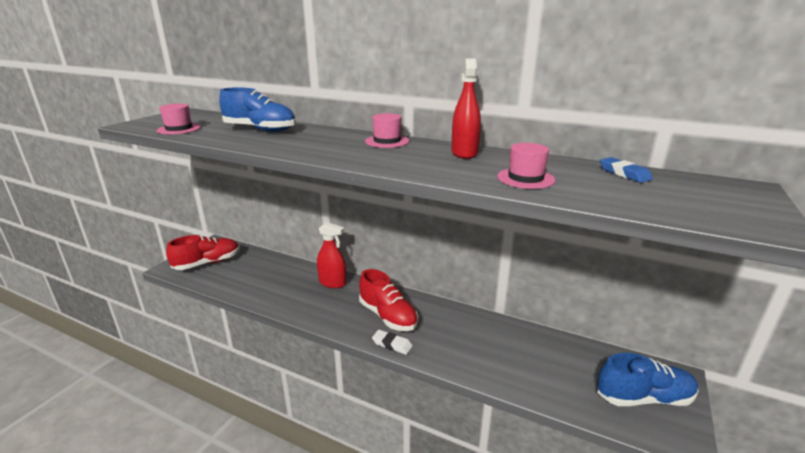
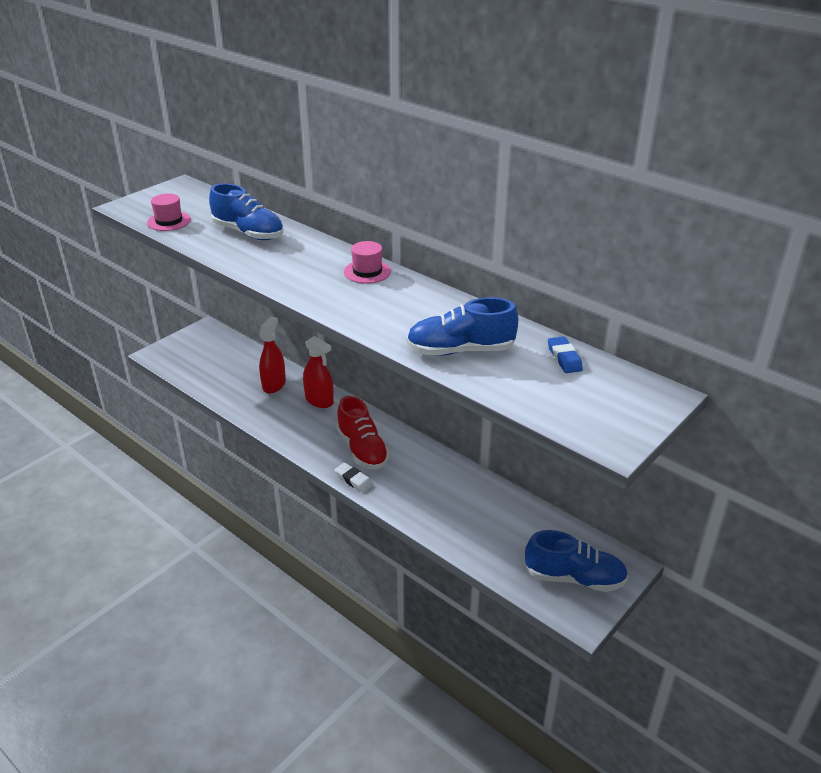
camera: 15 degrees right, 10 degrees up
red shoe [166,235,240,270] -> none
red spray bottle [451,58,481,159] -> red spray bottle moved to [259,317,286,394]
pink hat [497,143,555,189] -> blue shoe [406,297,518,355]

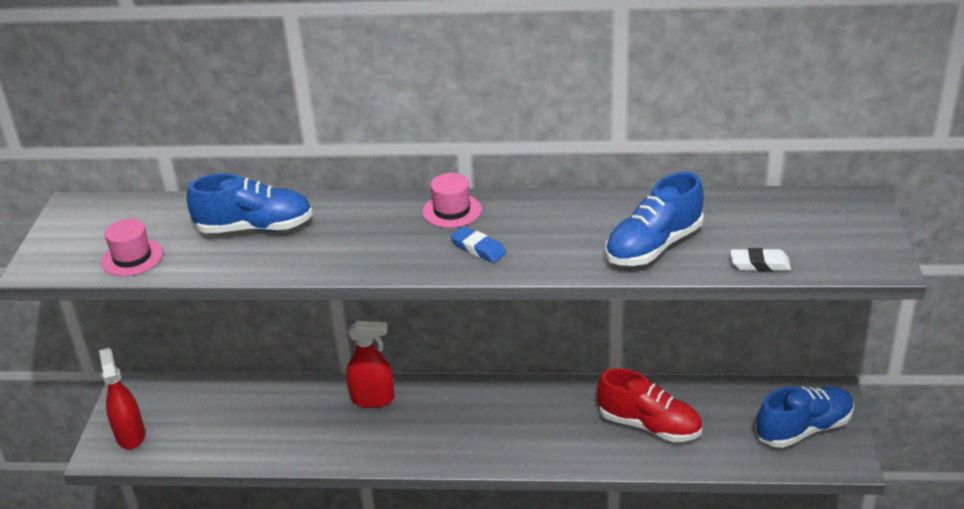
camera: 35 degrees left, 0 degrees up
red spray bottle [259,317,286,394] -> red spray bottle moved to [99,348,145,449]
white eraser [334,463,373,493] -> white eraser moved to [730,248,791,271]
red shoe [336,396,389,470] -> red shoe moved to [597,368,702,442]
blue eraser [548,336,583,373] -> blue eraser moved to [450,227,506,263]

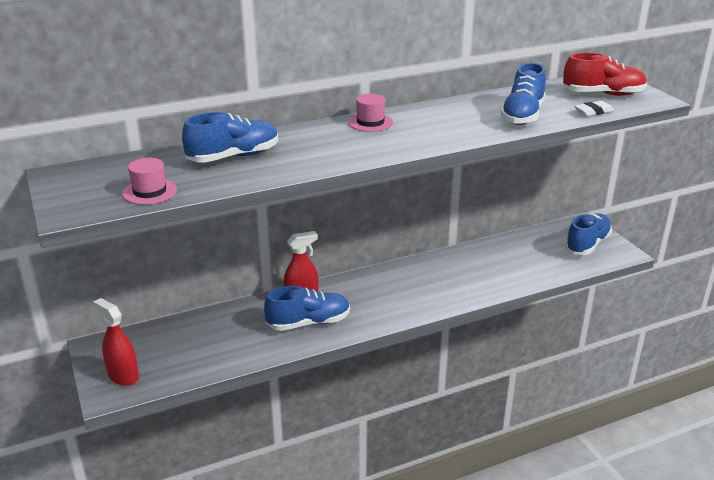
camera: 30 degrees left, 5 degrees down
blue eraser [450,227,506,263] -> none
red shoe [597,368,702,442] -> red shoe moved to [563,53,647,96]
none -> blue shoe [264,286,350,331]

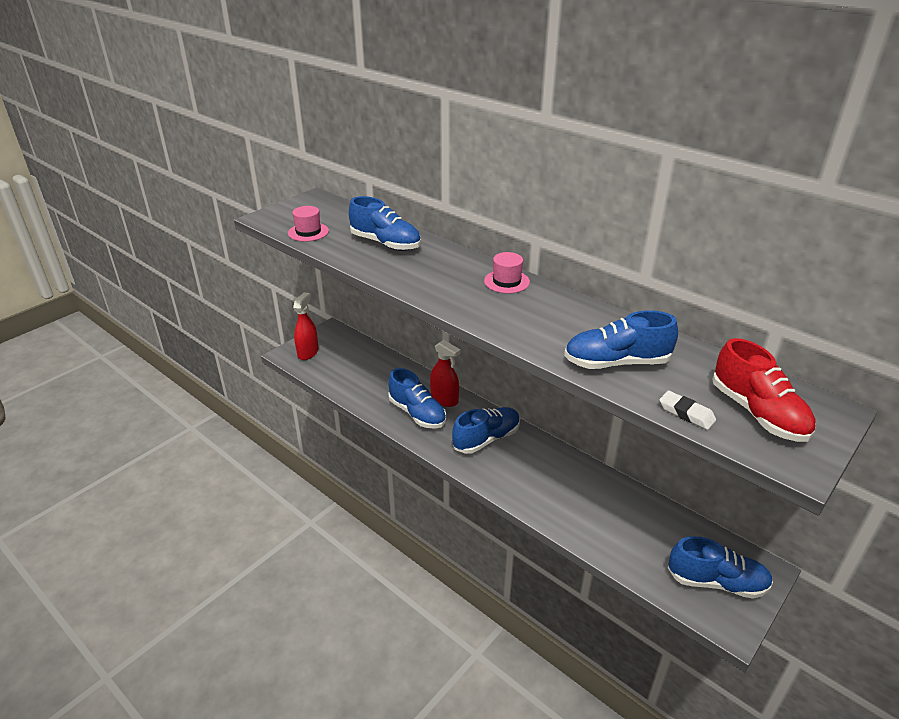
camera: 65 degrees right, 5 degrees up
none -> blue shoe [452,407,520,454]

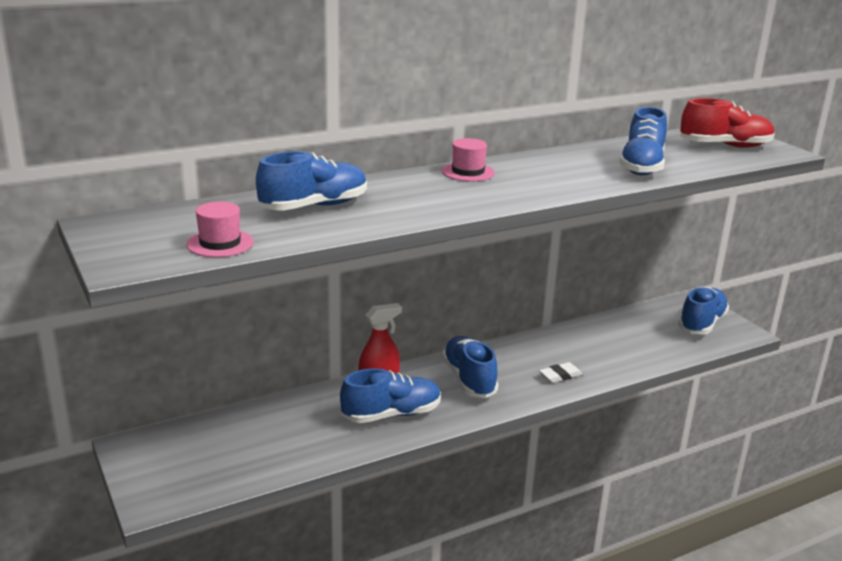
camera: 70 degrees left, 10 degrees down
red spray bottle [293,292,319,360] -> none
white eraser [659,391,716,430] -> white eraser moved to [539,362,583,383]

